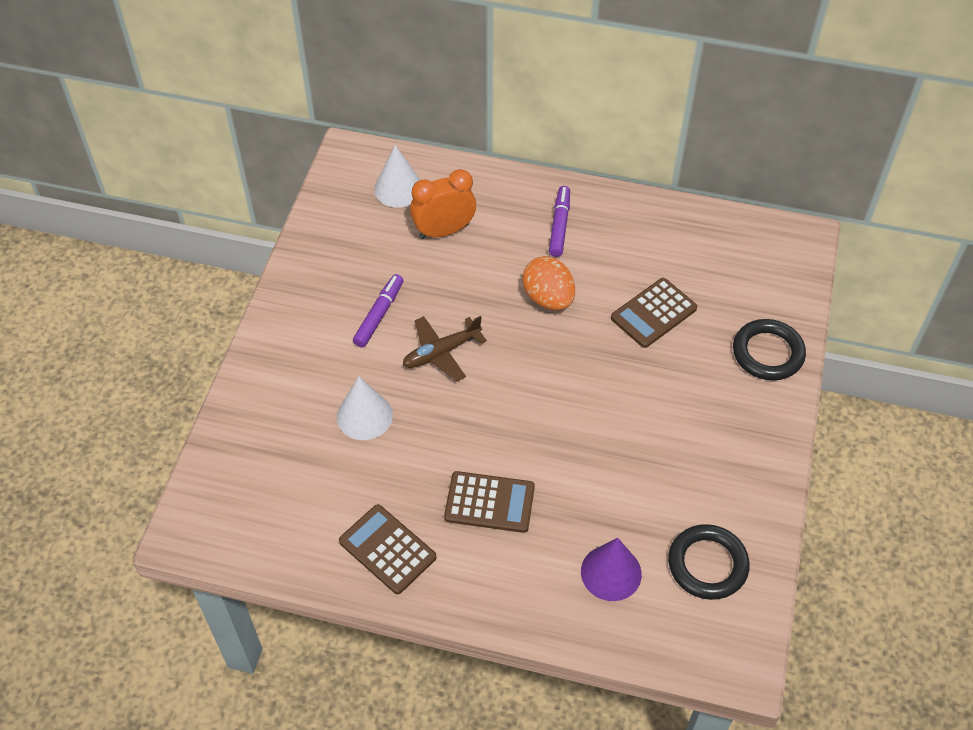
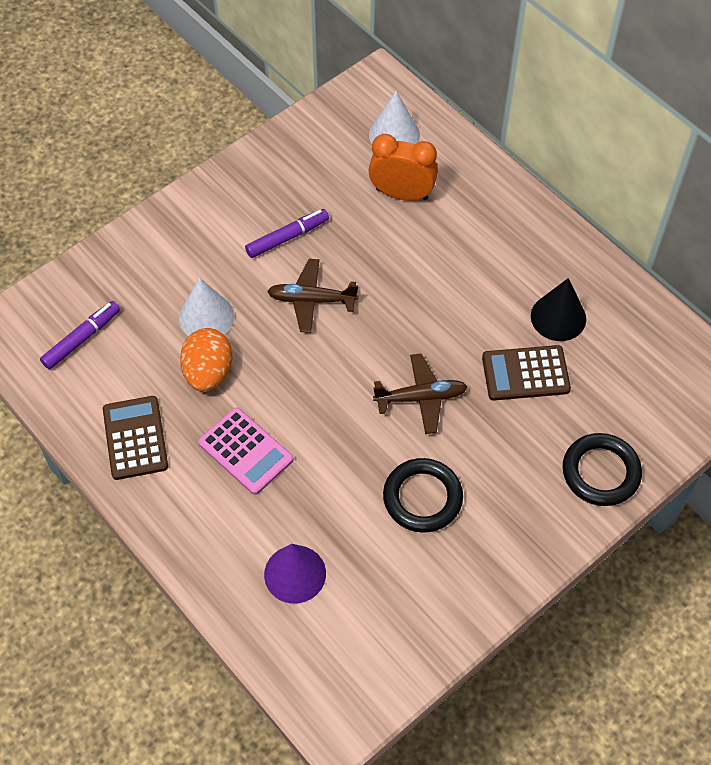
camera: 35 degrees right, 5 degrees up
brown calculator [444,471,535,533] -> pink calculator [198,407,294,495]
orange egg [522,256,575,310] -> orange egg moved to [180,328,233,392]
purple marker [549,186,570,257] -> purple marker moved to [40,301,120,369]
black ring [668,524,750,600] -> black ring moved to [383,458,463,533]
none -> brown plane [373,353,467,434]
none -> black cone [531,278,586,341]

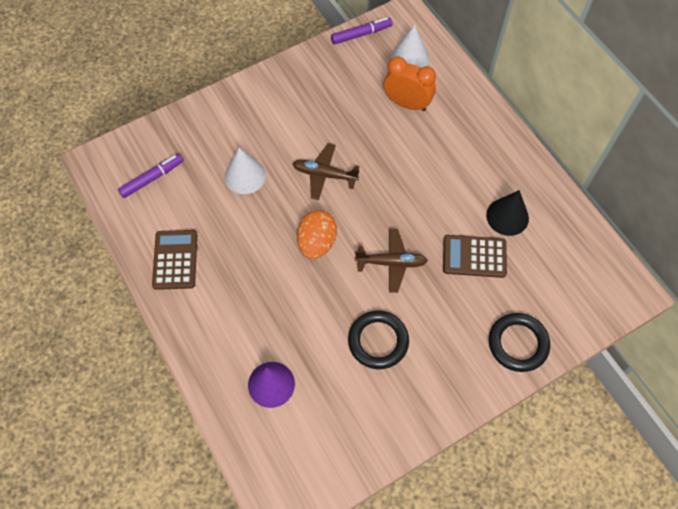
camera: 10 degrees right, 5 degrees up
orange egg [180,328,233,392] -> orange egg moved to [297,210,337,259]
pink calculator [198,407,294,495] -> none
purple marker [245,209,329,258] -> purple marker moved to [331,17,393,45]

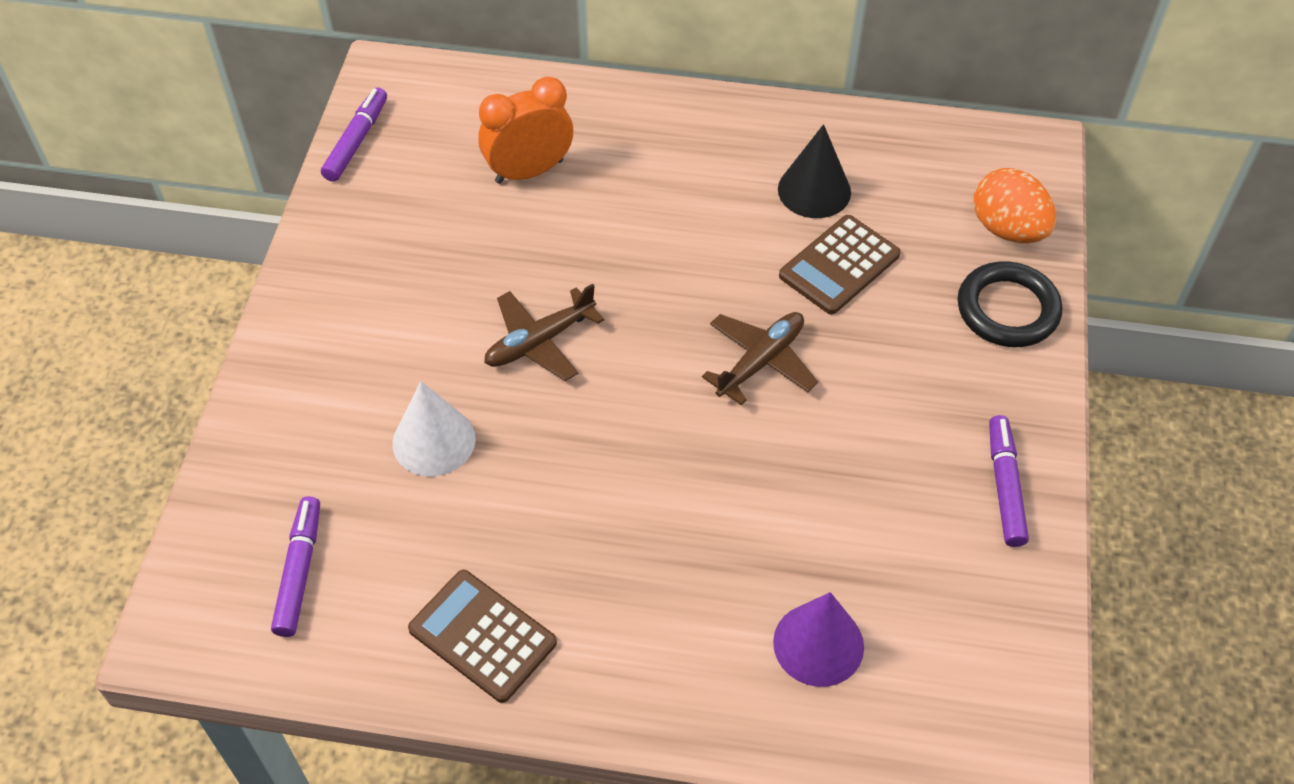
camera: 50 degrees left, 10 degrees down
orange egg [297,210,337,259] -> orange egg moved to [974,168,1056,243]
black ring [348,310,409,369] -> none
white cone [391,24,429,68] -> none
none -> purple marker [989,415,1029,547]

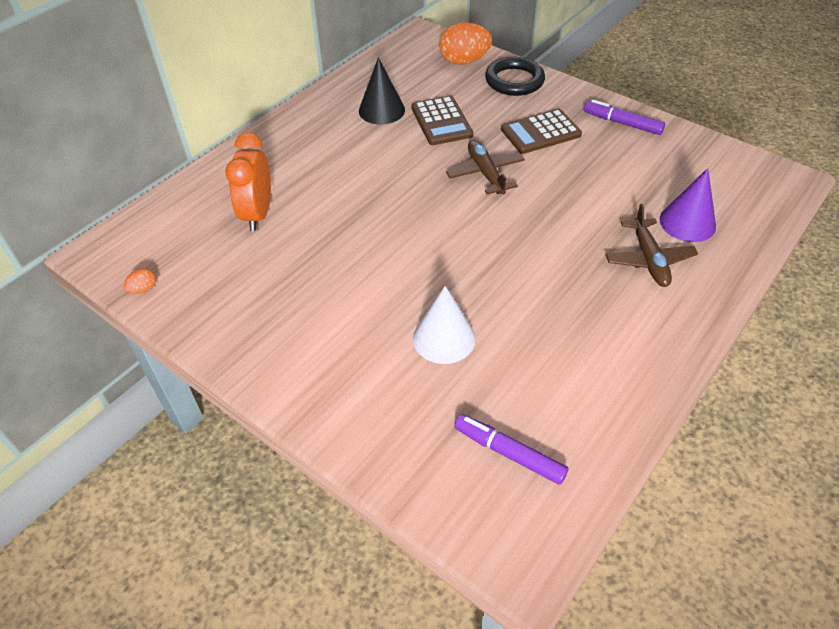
camera: 60 degrees left, 5 degrees down
purple marker [321,88,387,182] -> orange egg [124,269,156,294]
brown calculator [408,570,557,703] -> brown calculator moved to [501,109,582,154]
brown plane [484,284,604,381] -> brown plane moved to [606,204,698,287]

